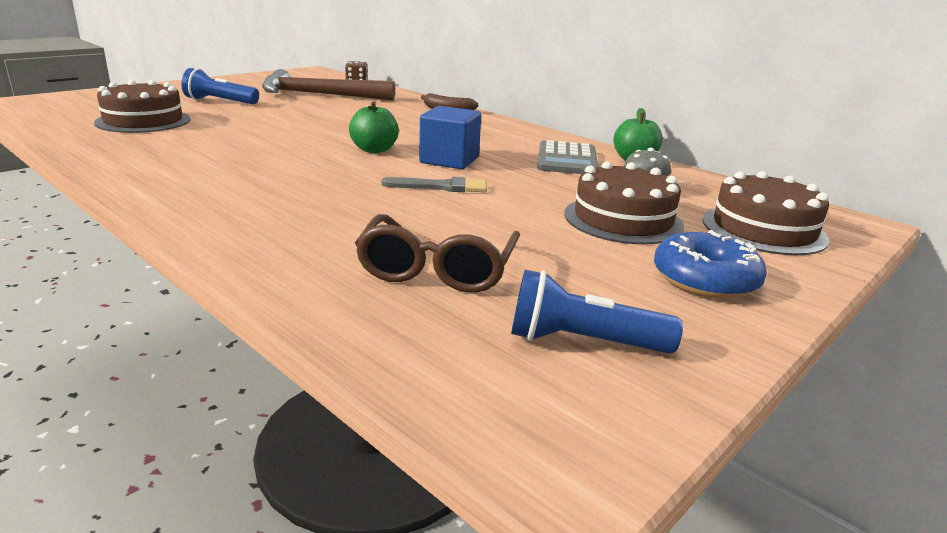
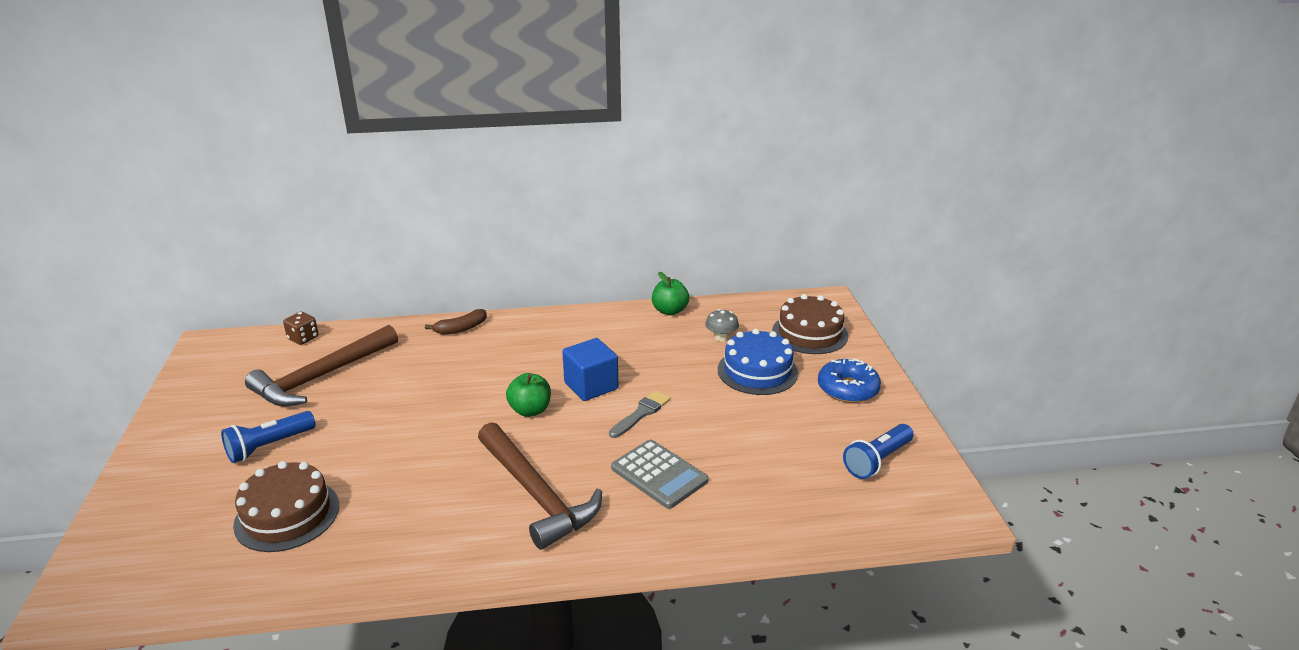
camera: 50 degrees left, 5 degrees up
brown glasses [355,214,520,293] -> none
grey calculator [537,140,598,174] -> grey calculator moved to [611,439,709,509]
brown cake [564,162,684,244] -> blue cake [718,329,798,395]
none -> brown hammer [478,422,602,550]

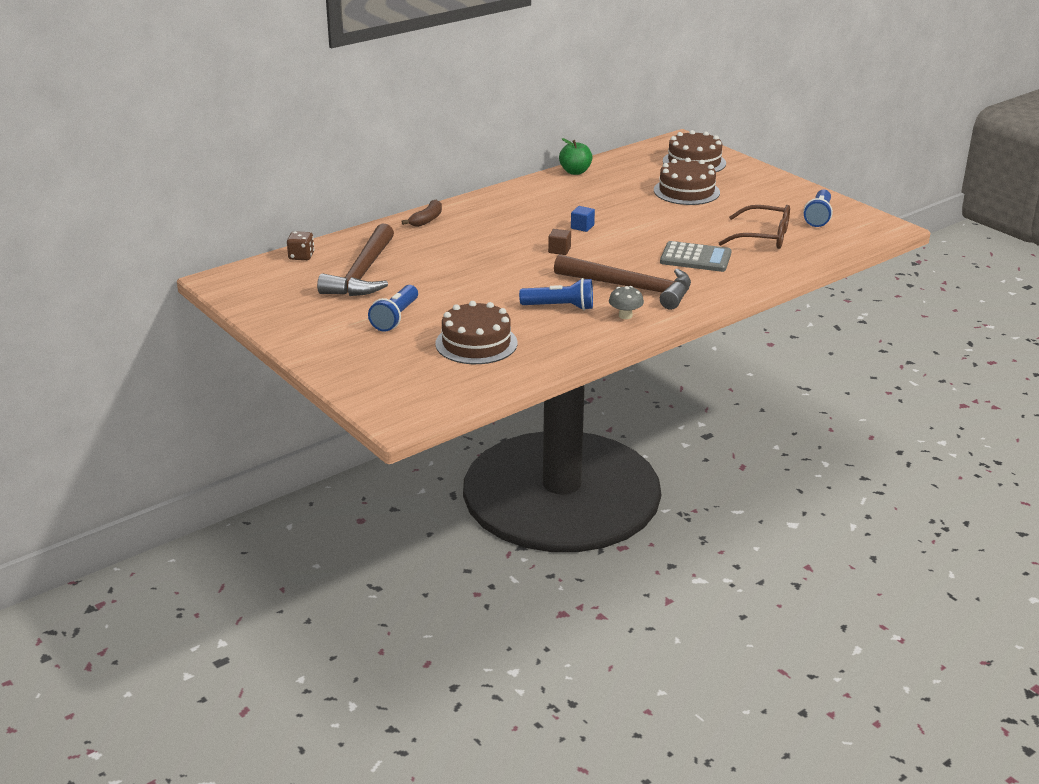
camera: 30 degrees left, 0 degrees up
green apple [506,373,551,417] -> brown cube [548,229,571,255]
blue cube [562,338,619,401] -> blue cube [571,206,595,232], size x0.53
grey brush [609,391,671,438] -> none
grey mushroom [705,309,739,341] -> grey mushroom moved to [609,286,644,319]
blue cake [718,329,798,395] -> brown cake [654,158,720,205]
blue donut [818,358,881,403] -> none
none -> blue flashlight [519,278,593,310]
none -> brown glasses [719,205,790,249]

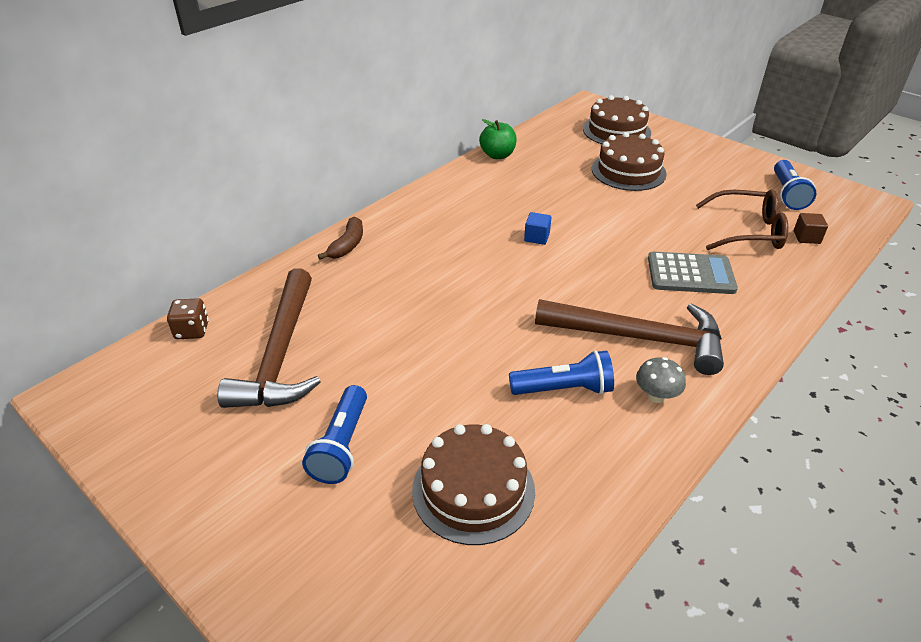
camera: 10 degrees left, 10 degrees up
brown cube [548,229,571,255] -> brown cube moved to [794,213,828,244]

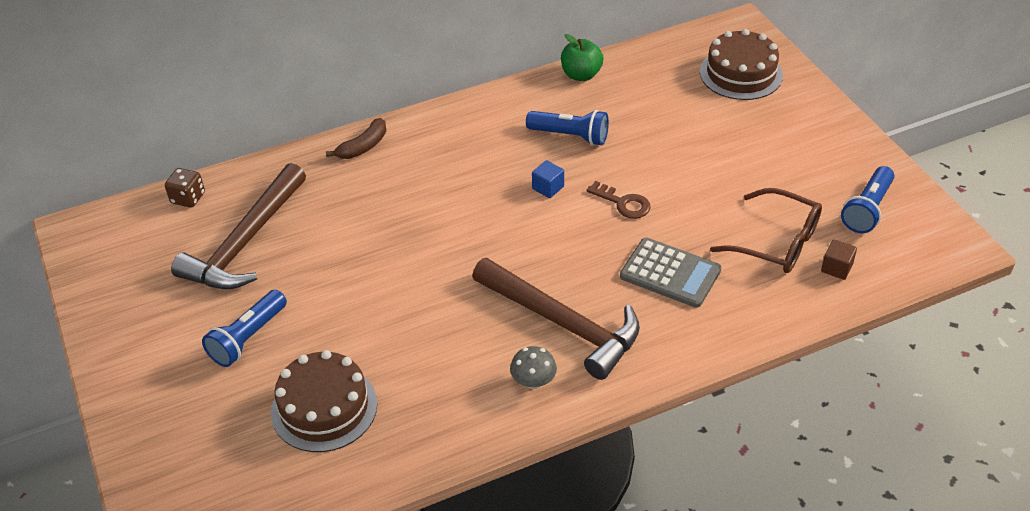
camera: 25 degrees right, 5 degrees up
blue flashlight [509,350,614,395] -> blue flashlight moved to [526,110,609,146]
brown cake [592,132,667,191] -> none
none -> brown key [586,181,651,219]

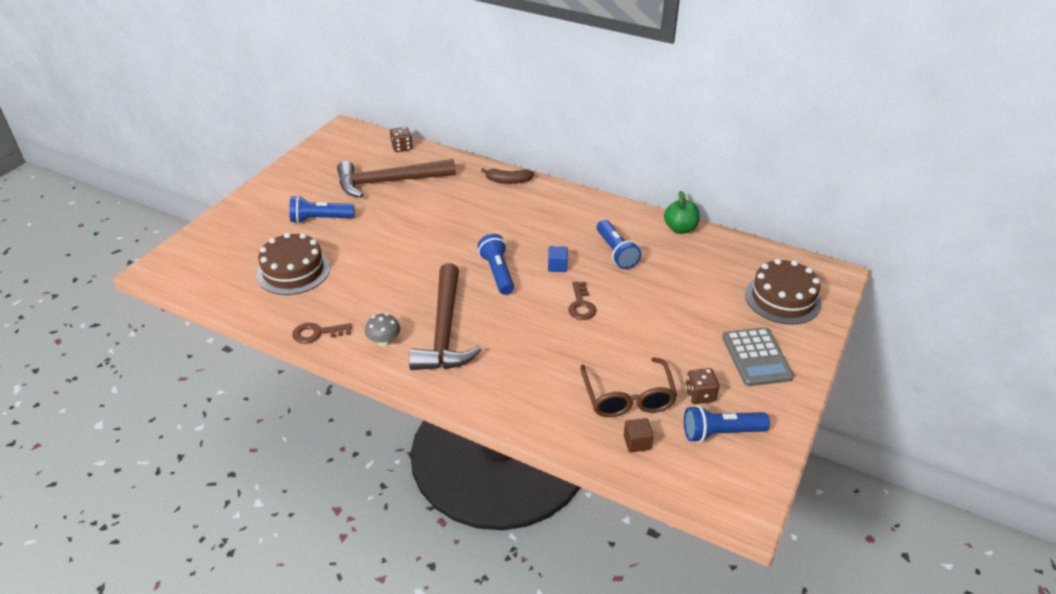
camera: 50 degrees right, 5 degrees down
grey calculator [620,238,721,308] -> grey calculator moved to [722,327,794,386]
none -> brown key [292,323,352,344]
none -> blue flashlight [478,234,514,295]
none -> brown dice [685,368,719,404]

